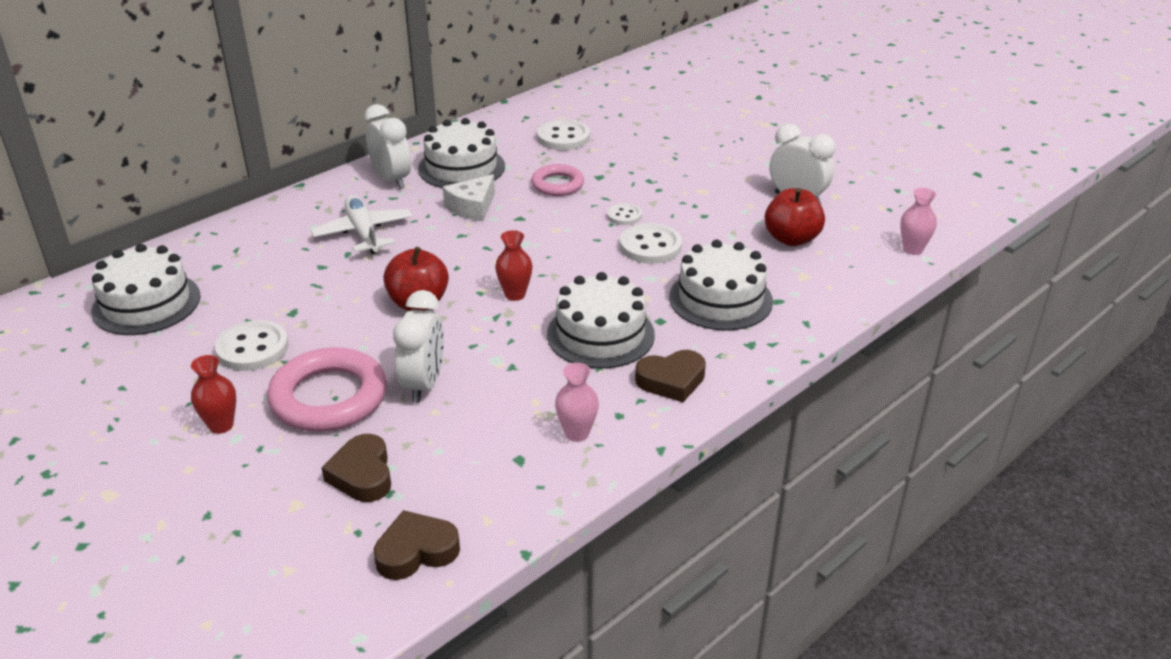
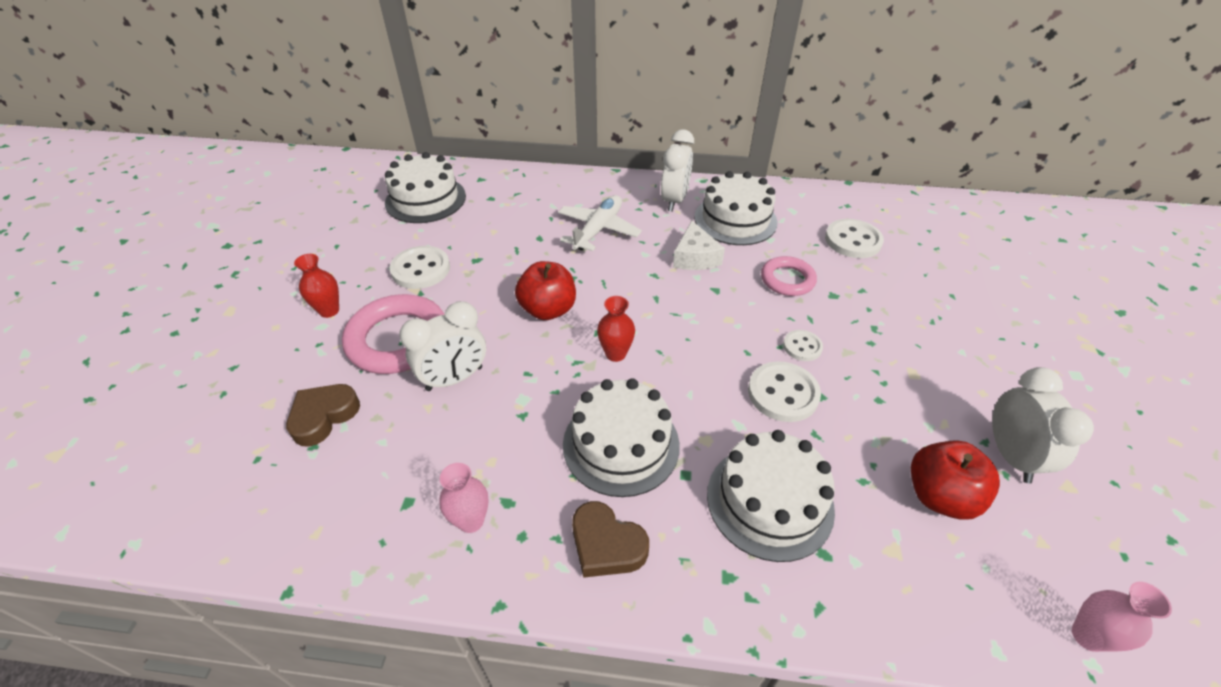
camera: 50 degrees right, 10 degrees up
brown heart [374,510,460,580] -> none
white cheese [443,174,495,221] -> white cheese turned 90 degrees counterclockwise [673,221,725,270]

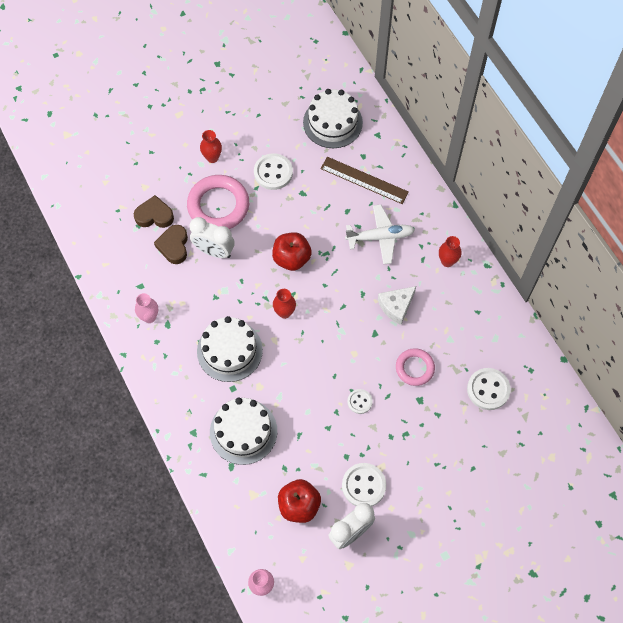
camera: 55 degrees right, 20 degrees up
brown heart [572,501,649,578] -> brown heart moved to [154,225,188,264]
white clock [661,129,694,212] -> red vase [439,236,462,267]
white cake [694,171,778,245] -> none
white button [748,361,821,422] -> white button moved to [342,463,386,506]
none -> brown ruler [320,157,409,204]

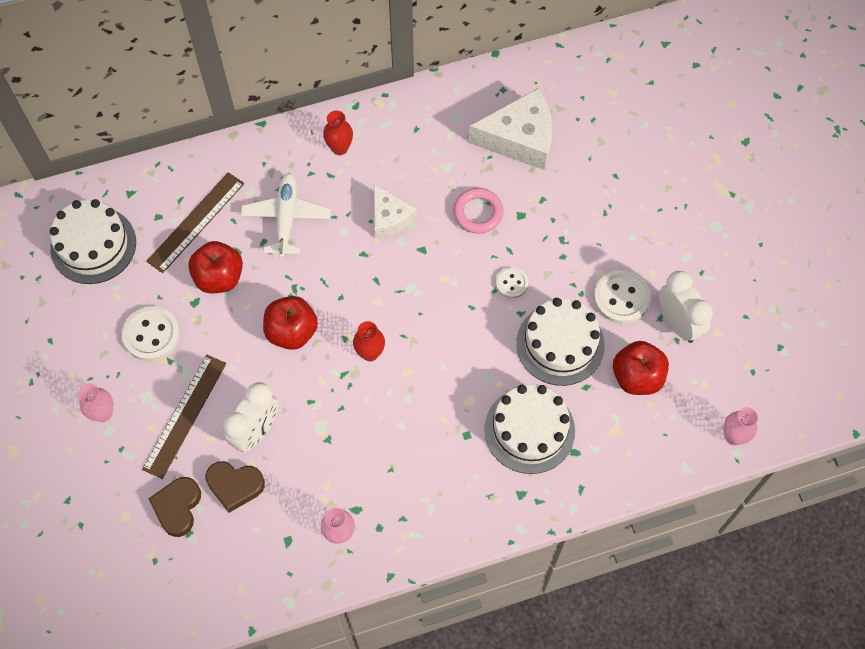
camera: 80 degrees left, 0 degrees up
pink ring [187,175,249,229] -> brown ruler [142,355,227,479]
white cake [197,316,263,382] -> white cake moved to [516,298,605,386]
red vase [200,130,222,163] -> pink vase [78,383,113,422]
white button [467,368,511,410] -> white cheese [469,88,553,170]
none -> red apple [188,241,243,293]

